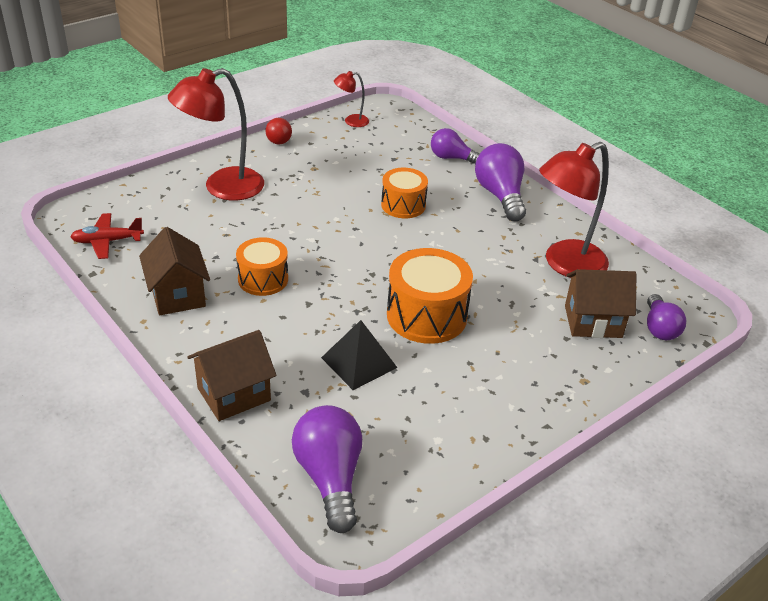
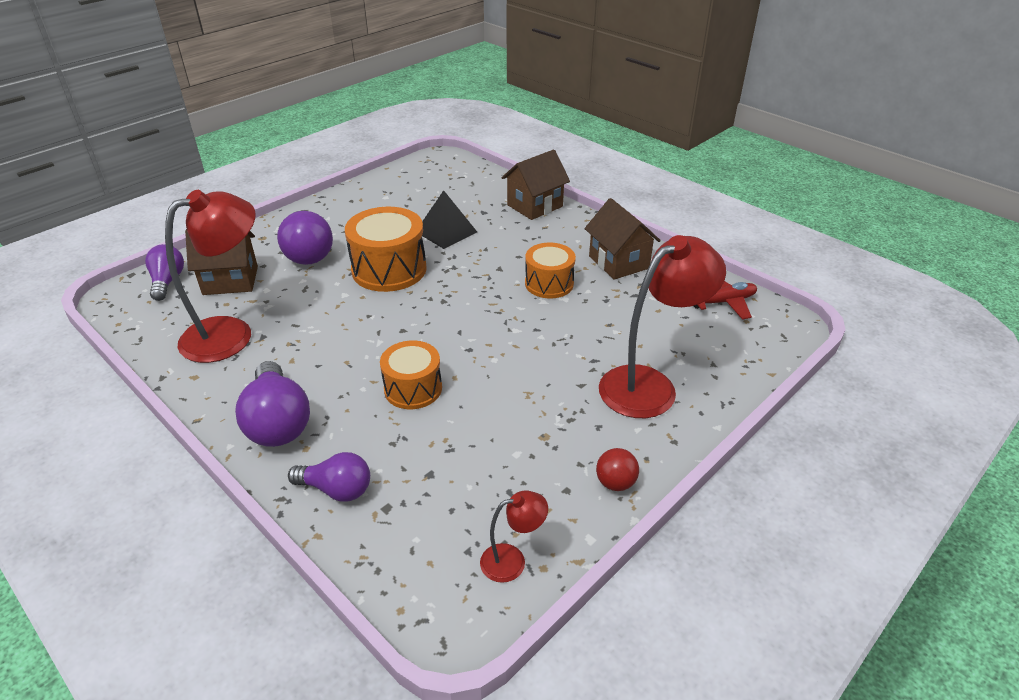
camera: 175 degrees right, 0 degrees up
purple light bulb [292,405,362,533] -> purple light bulb moved to [277,211,333,265]

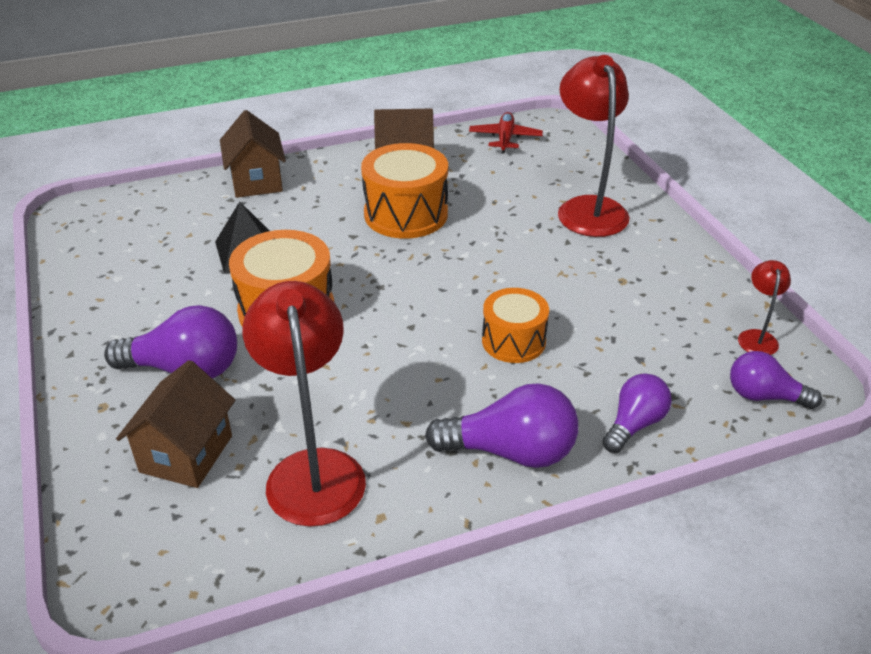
camera: 65 degrees left, 0 degrees up
purple light bulb [145,244,184,301] -> purple light bulb moved to [730,351,822,409]
orange drum [525,243,576,298] -> orange drum [361,143,448,239], size x1.56
red ball [596,448,639,491] -> none

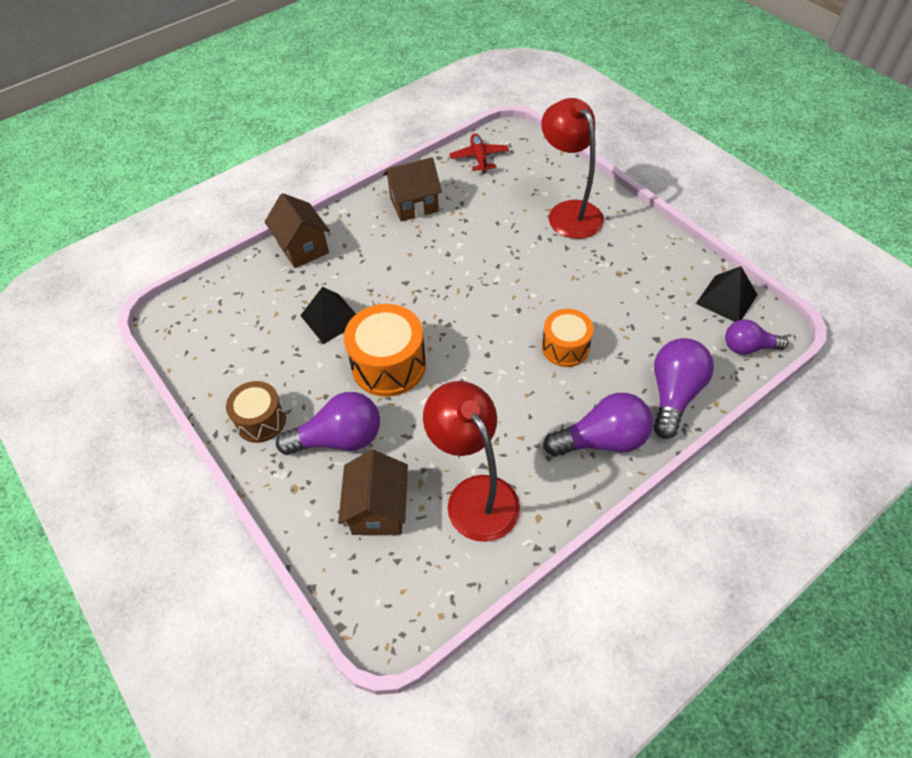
camera: 15 degrees left, 15 degrees up
orange drum [361,143,448,239] -> none
purple light bulb [602,373,672,453] -> purple light bulb [654,338,714,439], size x1.55
red lamp [738,260,791,355] -> black pyramid [696,266,758,322]
none -> brown drum [226,381,286,443]

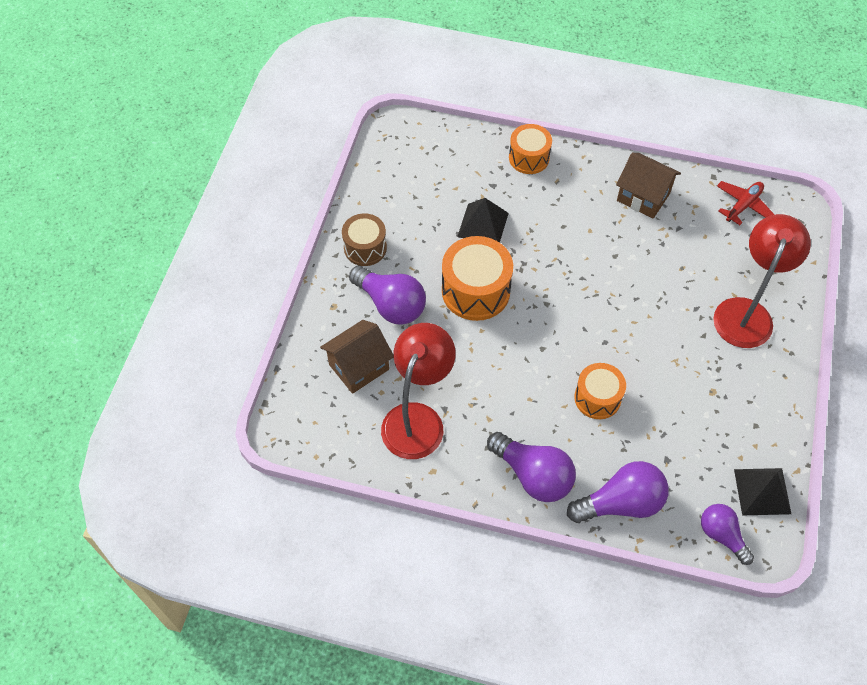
camera: 50 degrees right, 5 degrees up
brown house [265,193,330,268] -> orange drum [509,124,552,174]

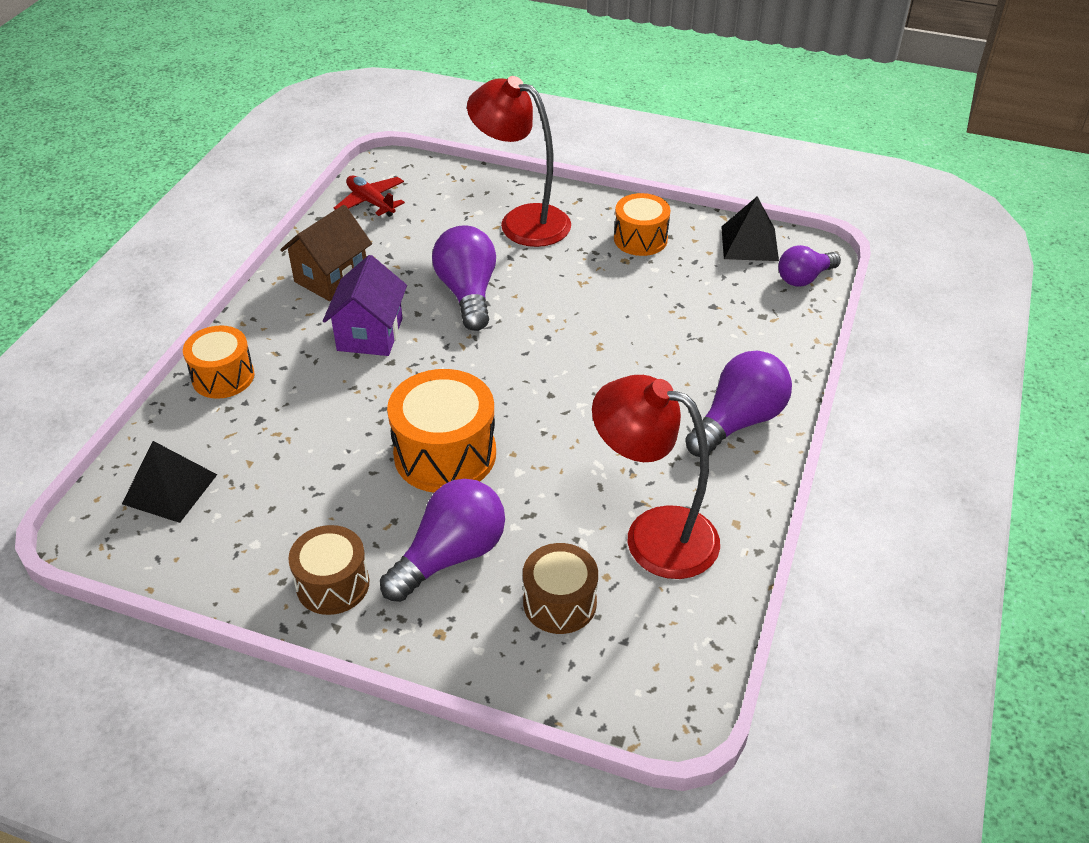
camera: 85 degrees left, 15 degrees down
brown house [320,320,394,394] -> brown drum [523,543,598,634]
black pyramid [457,198,509,243] -> black pyramid moved to [122,441,217,523]
purple light bulb [567,461,669,523] -> purple light bulb moved to [432,225,496,331]
orange drum [574,363,626,419] -> orange drum moved to [614,193,670,256]
none -> purple house [323,255,407,356]

